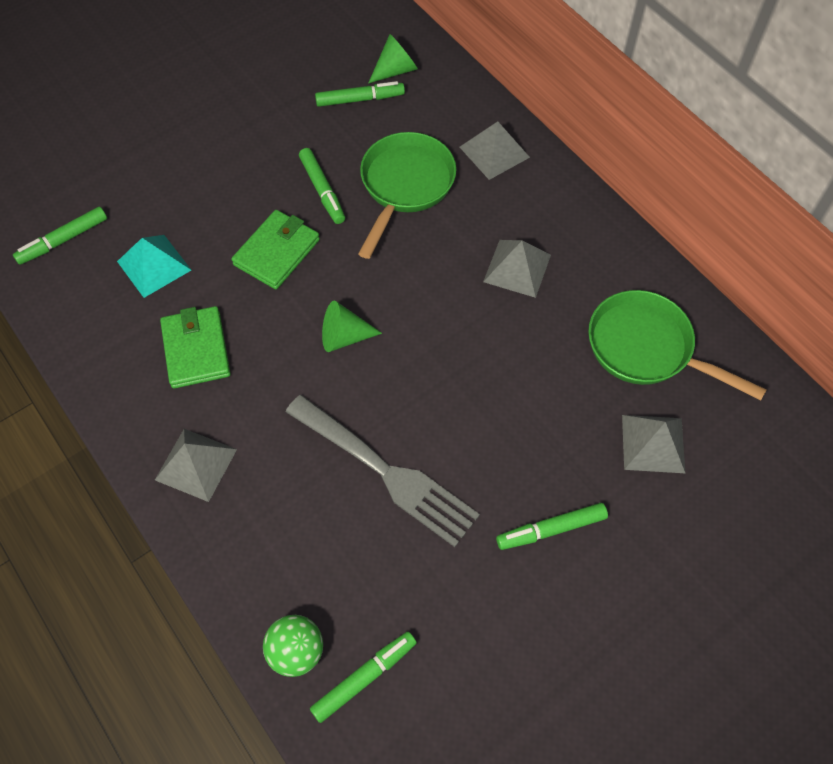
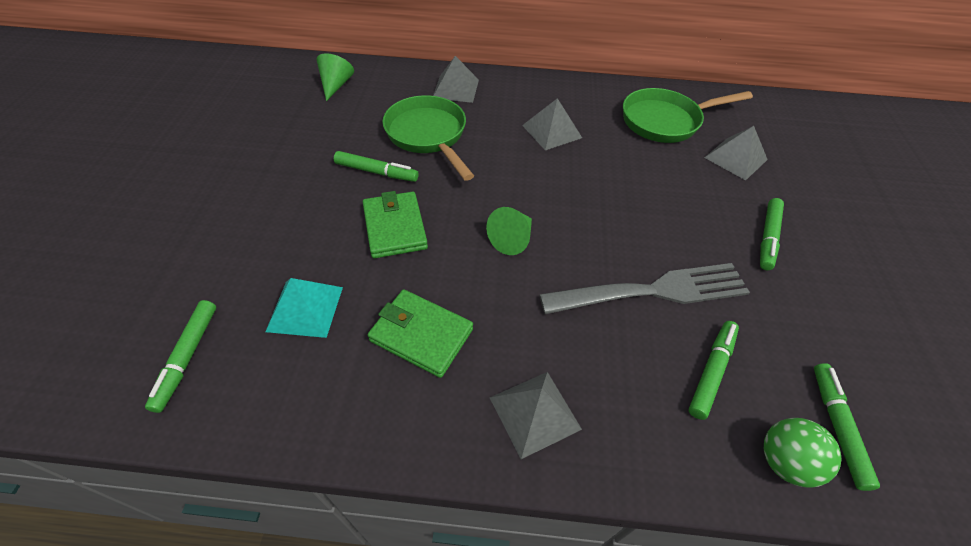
camera: 50 degrees left, 10 degrees down
green marker [315,81,405,107] -> green marker moved to [688,321,739,420]

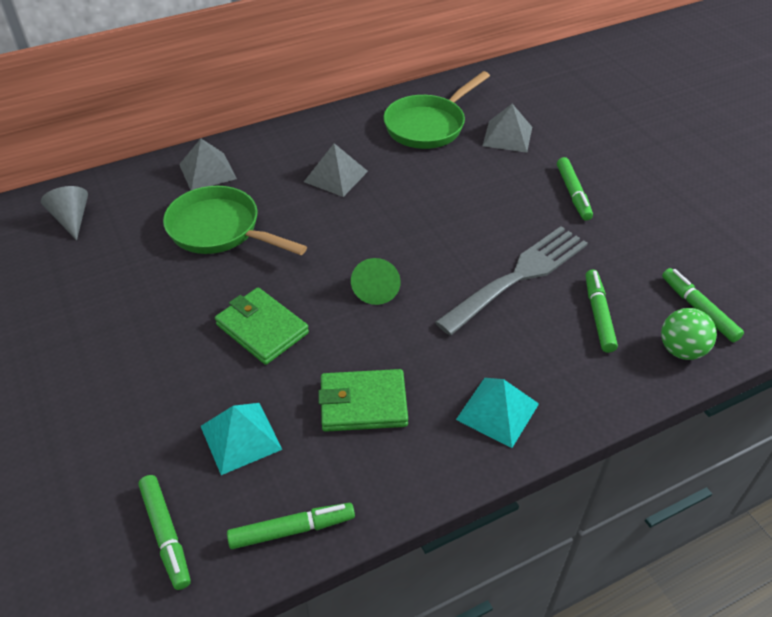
camera: 30 degrees left, 5 degrees down
green cone [316,53,354,101] -> grey cone [41,186,88,240]
green marker [334,151,419,182] -> green marker moved to [227,503,355,549]
grey pyramid [490,372,582,459] -> turquoise pyramid [456,378,539,448]

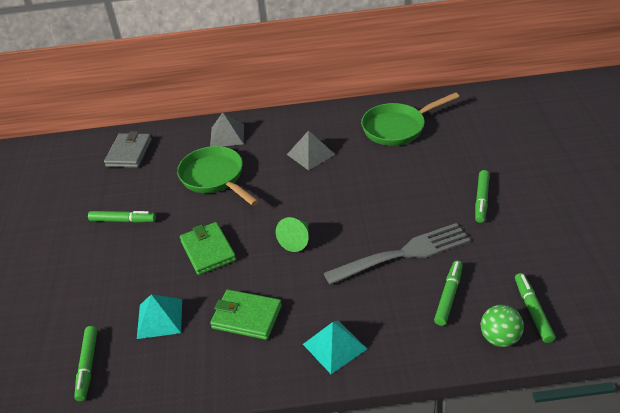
camera: 25 degrees right, 5 degrees down
grey cone [41,186,88,240] -> grey wallet [104,131,152,168]
green marker [227,503,355,549] -> green marker moved to [88,211,156,223]
grey pyramid [482,104,532,153] -> none

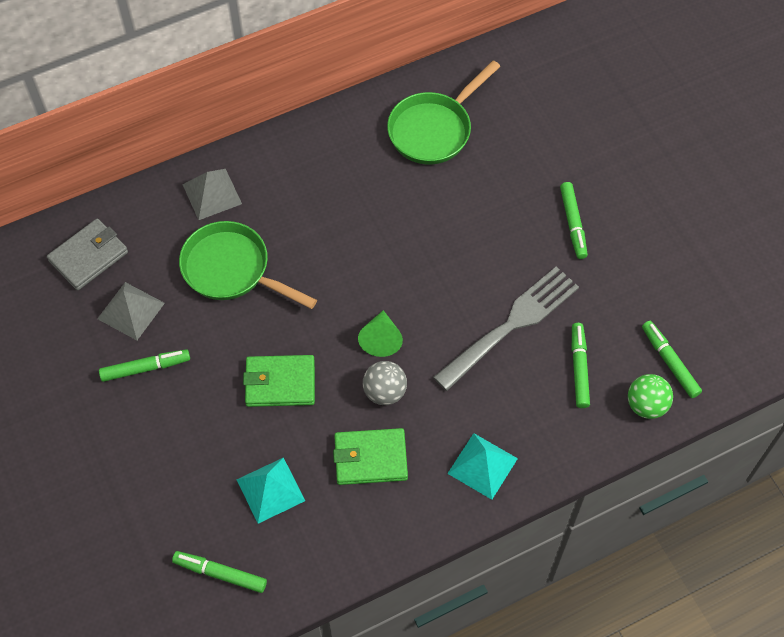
camera: 25 degrees left, 20 degrees up
green marker [74,326,97,401] -> green marker turned 135 degrees clockwise [172,551,267,593]
grey wallet [104,131,152,168] -> grey wallet turned 60 degrees clockwise [47,219,128,290]
green wallet [180,222,236,275] -> green wallet turned 45 degrees counterclockwise [243,355,315,407]
grey pyramid [287,130,335,170] -> grey pyramid moved to [97,282,165,340]
none -> grey ball [363,361,407,405]

